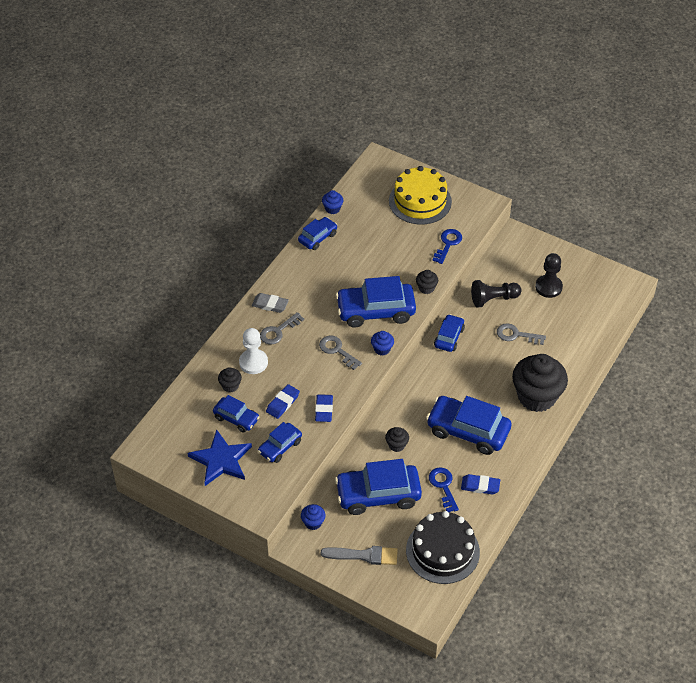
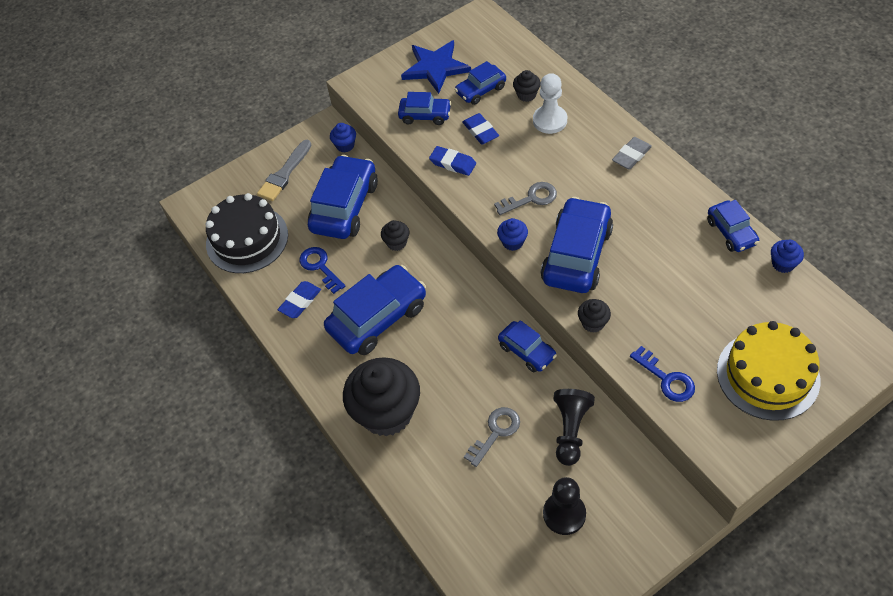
camera: 120 degrees right, 5 degrees up
blue car [258,422,302,463] -> blue car turned 120 degrees clockwise [398,92,451,125]
grey key [260,312,304,345] -> none
blue key [429,467,459,512] -> blue key turned 135 degrees counterclockwise [299,247,346,294]

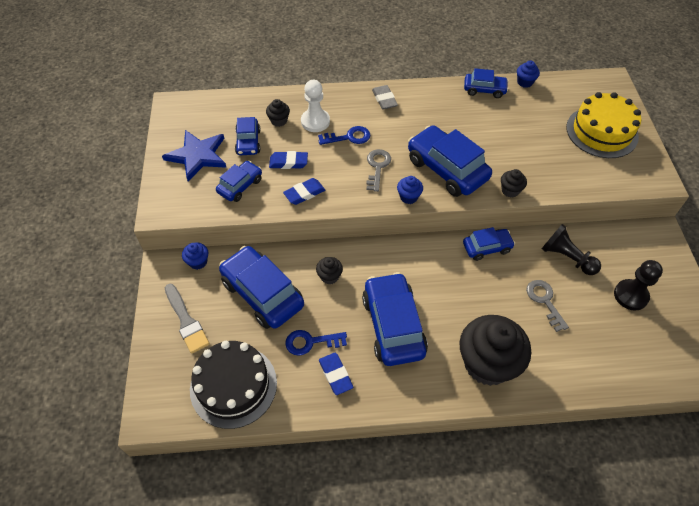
camera: 65 degrees left, 0 degrees up
blue key [630,346,695,402] -> blue key moved to [318,126,370,145]

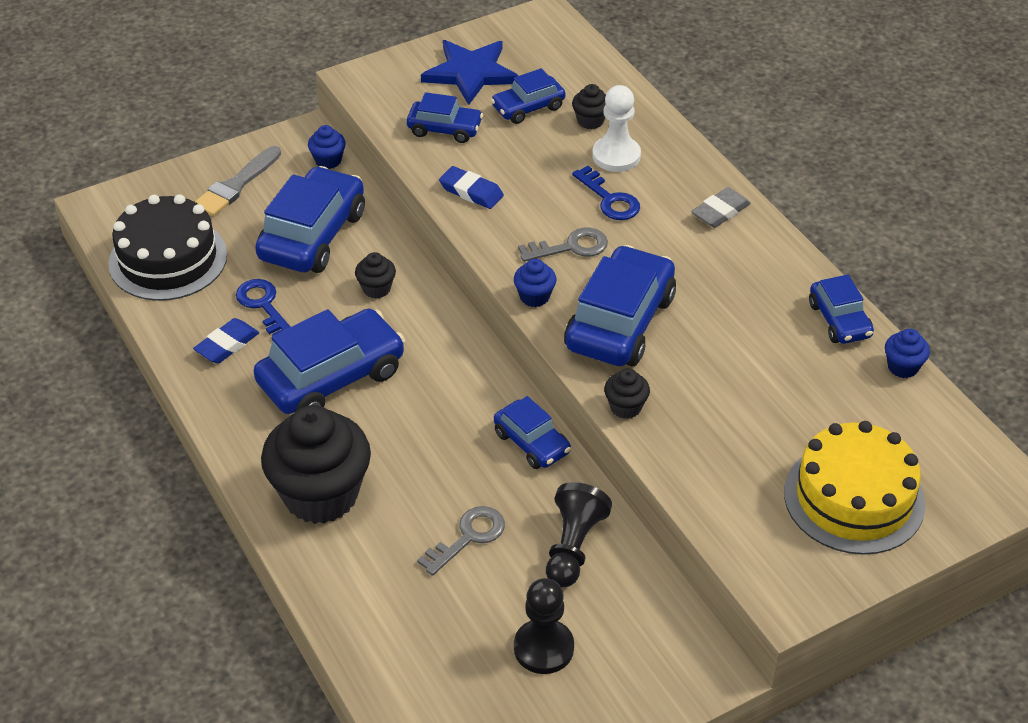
camera: 65 degrees right, 10 degrees down
blue eraser [269,151,308,169] -> none

